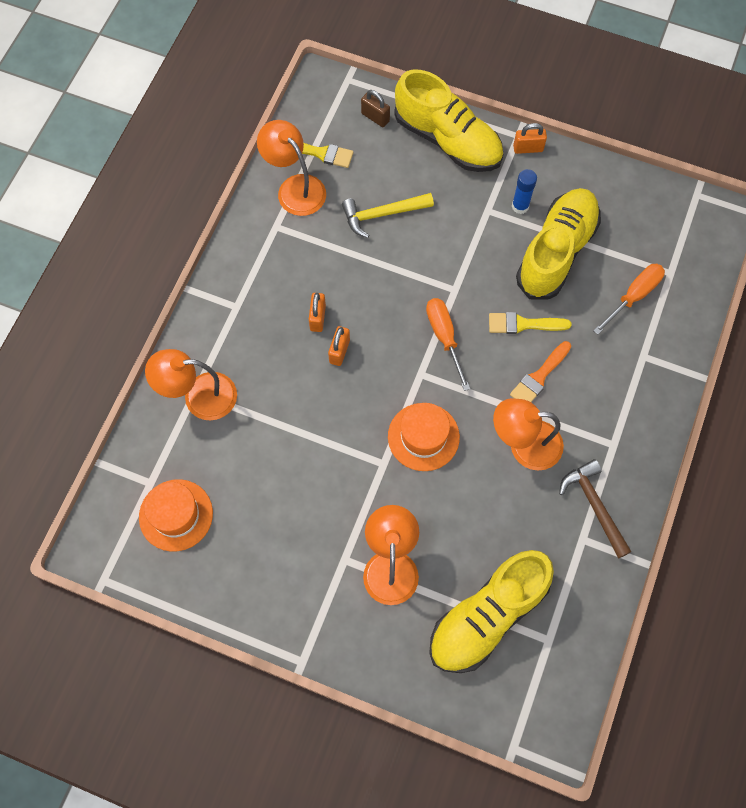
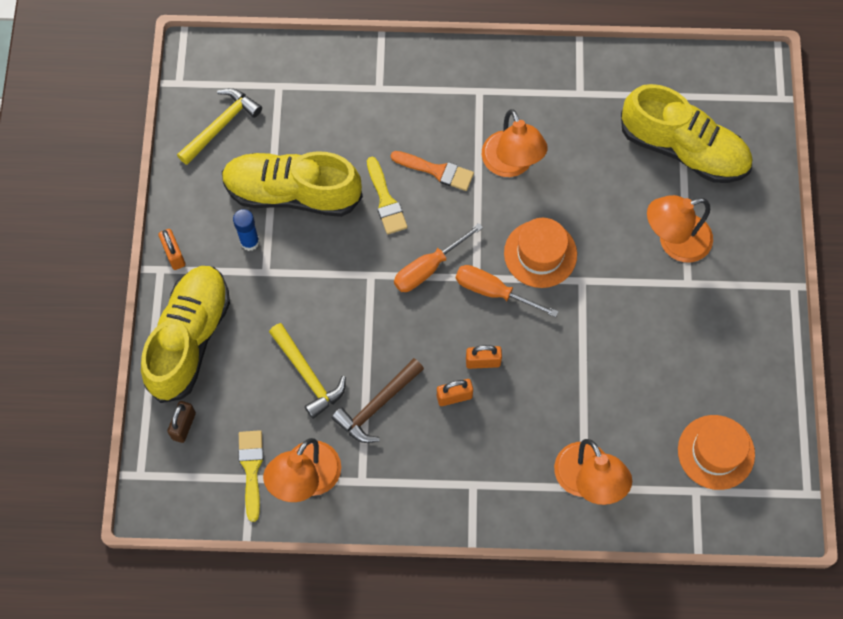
camera: 110 degrees left, 0 degrees up
brown hammer [559,459,632,559] -> brown hammer moved to [331,358,424,443]
orange screwdriver [593,264,665,335] -> orange screwdriver moved to [456,265,558,317]
none -> yellow hammer [177,88,262,165]

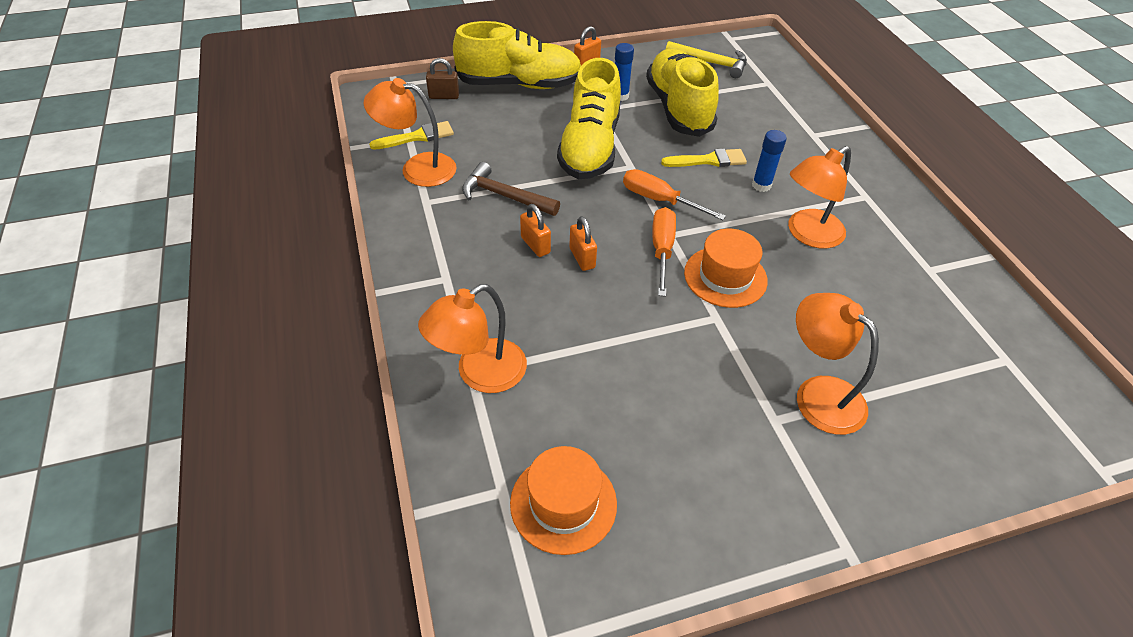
camera: 70 degrees right, 20 degrees down
yellow hammer [269,323,346,419] -> none
yellow brush [367,157,408,234] -> yellow brush turned 150 degrees counterclockwise [661,148,747,167]
orange brush [391,151,474,191] -> blue glue stick [752,130,787,192]
yellow shoe [621,84,752,183] -> yellow shoe moved to [557,58,621,179]

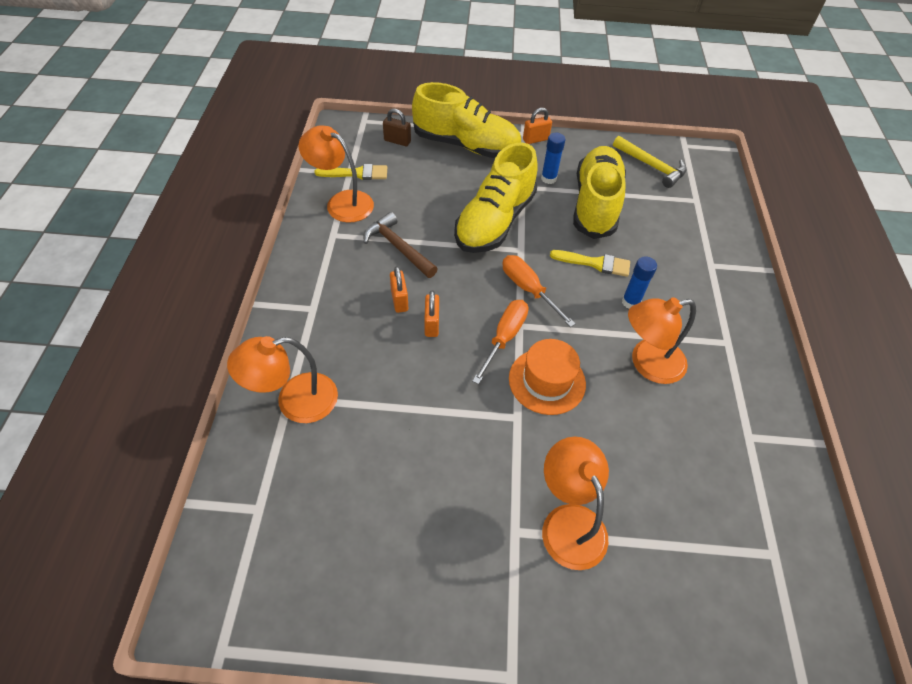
camera: 20 degrees right, 5 degrees up
orange hat [510,446,617,555] -> none

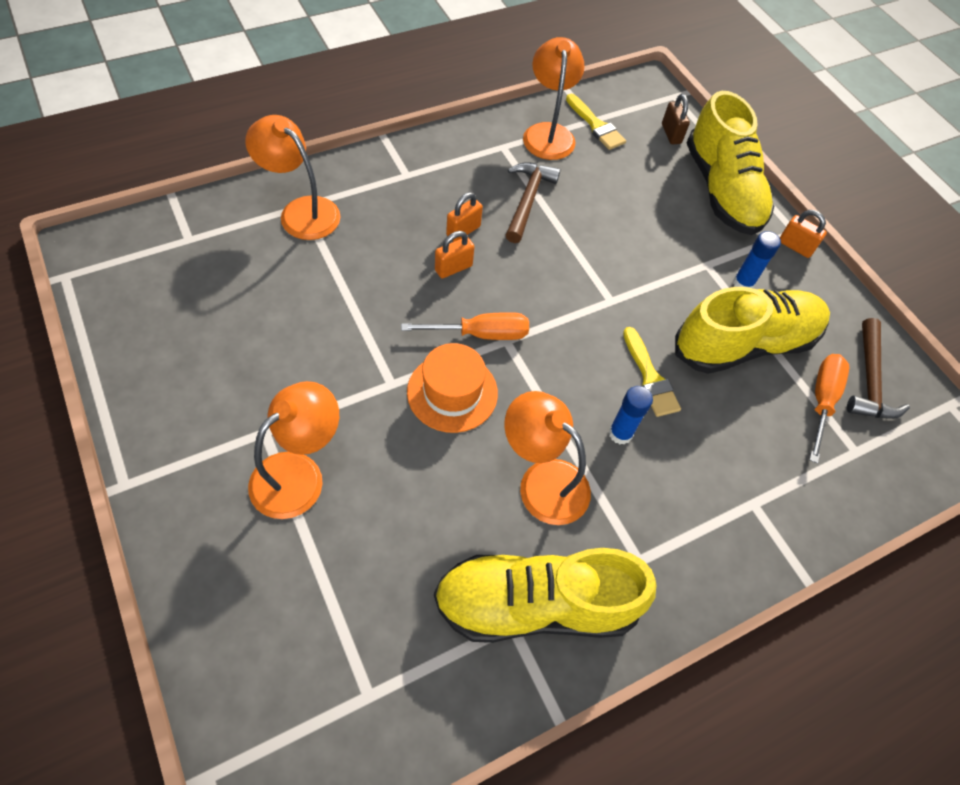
camera: 55 degrees right, 5 degrees up
yellow shoe [454,142,538,253] -> yellow shoe moved to [434,548,656,643]
orange screwdriver [502,255,576,327] -> orange screwdriver moved to [809,354,849,464]
yellow hammer [613,136,687,188] -> brown hammer [847,318,910,419]

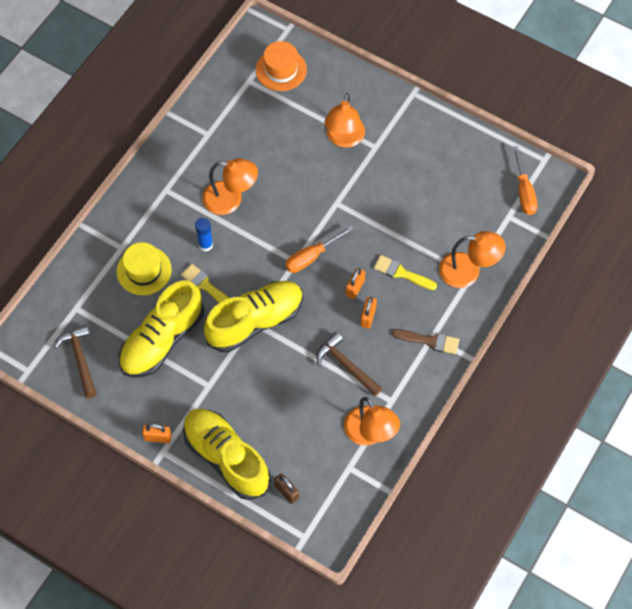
camera: 155 degrees right, 5 degrees up
orange hat [407,343,498,433] -> orange hat moved to [256,41,307,91]
yellow shoe [434,548,656,643] -> yellow shoe moved to [204,281,303,352]
brown hammer [506,162,561,243] -> brown hammer turned 150 degrees clockwise [316,332,382,396]
yellow brush [566,94,626,150] -> yellow brush moved to [374,255,437,290]
blue glue stick [733,231,781,288] -> none
orange screwdriver [809,354,849,464] -> orange screwdriver moved to [513,146,537,215]
none -> yellow hat [117,242,172,295]
none -> brown brush [392,329,459,354]

